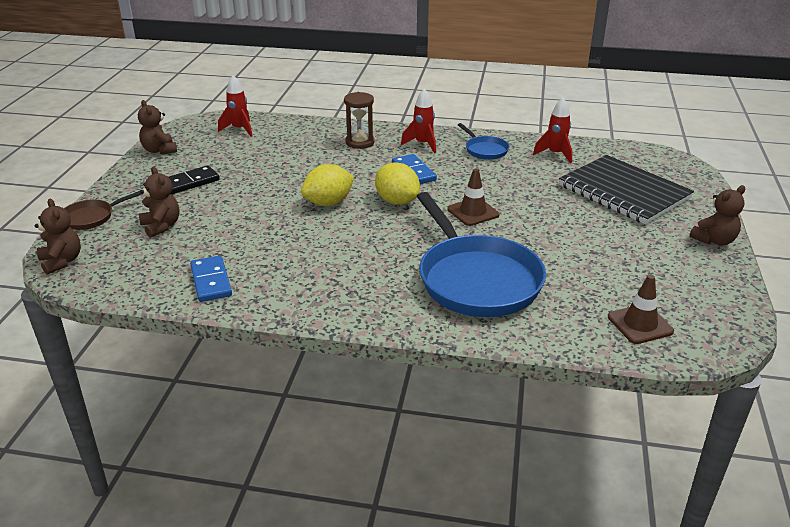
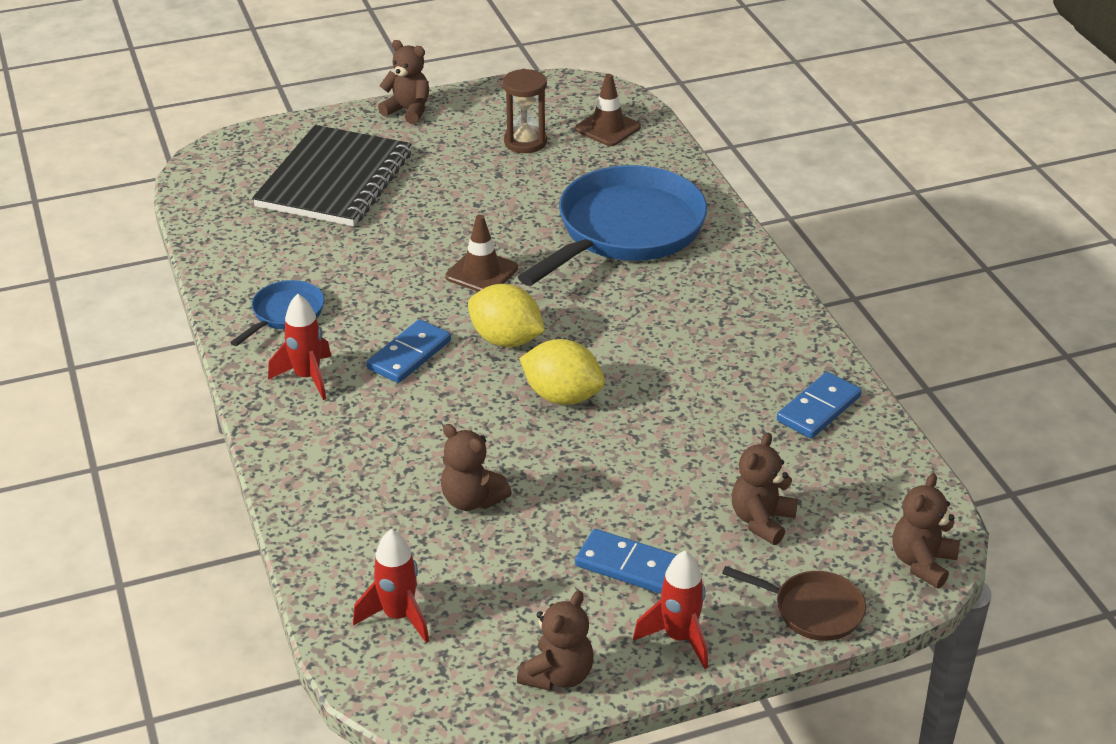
camera: 120 degrees left, 5 degrees up
black domino [168,165,220,195] -> blue domino [575,529,677,594]
brown hourglass [344,92,375,149] -> brown hourglass moved to [503,69,547,153]
yellow lemon [375,162,420,205] -> yellow lemon turned 75 degrees counterclockwise [468,284,545,347]
red rocket [533,98,573,164] -> red rocket moved to [633,551,708,669]
none -> brown teddy bear [441,424,512,511]

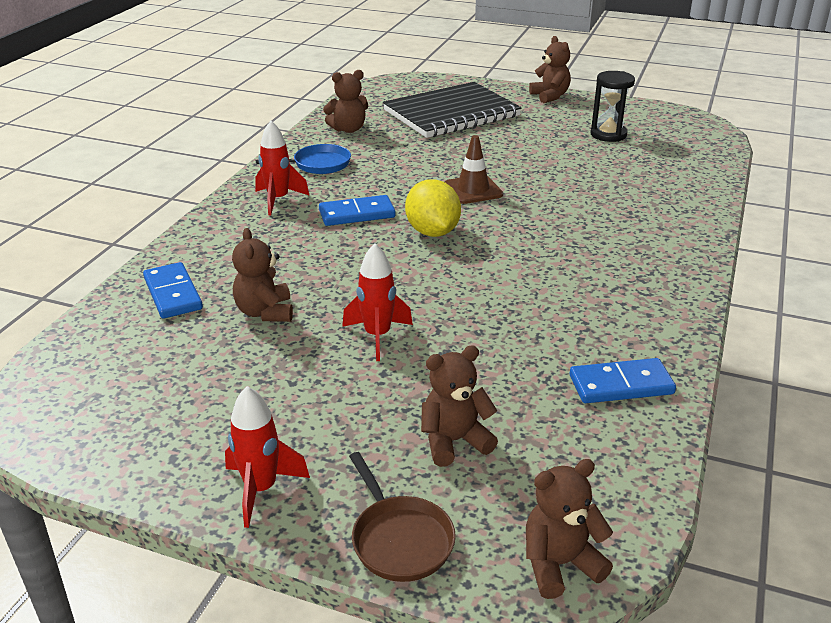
camera: 40 degrees right, 5 degrees down
red rocket [353,529,429,643] -> red rocket moved to [342,244,413,361]
brown hourglass [503,69,547,153] -> black hourglass [591,71,635,142]
brown teddy bear [517,591,594,691] -> brown teddy bear moved to [323,70,368,133]
blue pan [518,165,707,286] -> none
yellow lemon [519,339,605,405] -> none
brown traffic cone [575,74,641,146] -> none
blue domino [575,529,677,594] -> blue domino moved to [143,262,203,319]

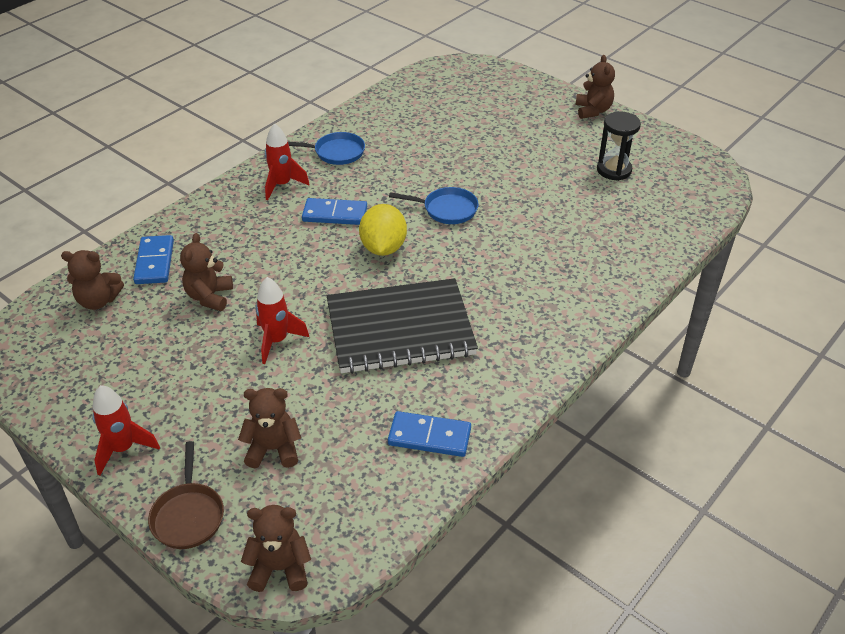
camera: 20 degrees right, 10 degrees up
brown teddy bear [323,70,368,133] -> brown teddy bear moved to [61,250,124,310]
black notebook [383,82,522,138] -> black notebook moved to [327,278,478,374]
brown traffic cone [444,135,503,204] -> blue pan [389,187,479,224]

